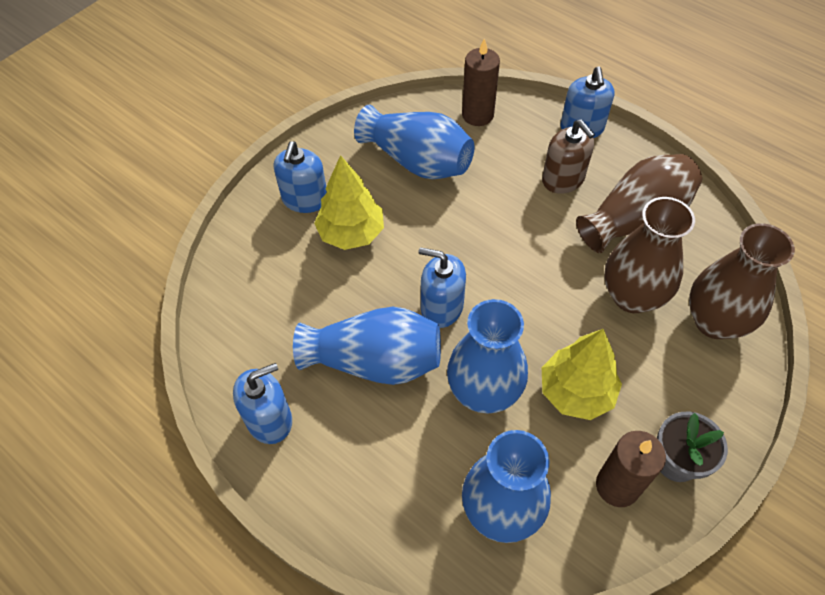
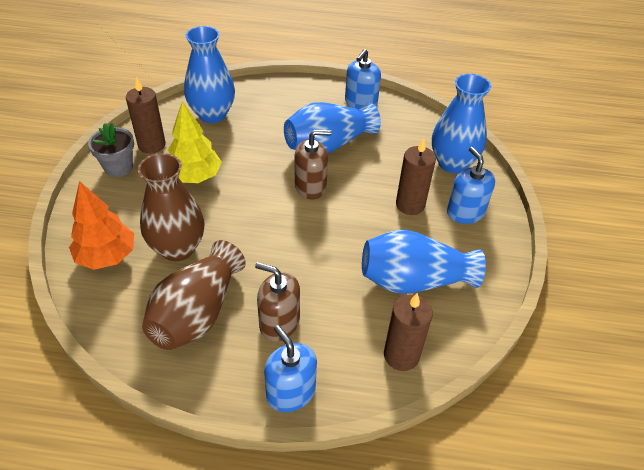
camera: 145 degrees right, 10 degrees down
yellow tree [314,155,384,250] -> brown candle [396,138,436,215]
blue soap dispenser [418,247,466,328] -> brown soap dispenser [295,130,331,199]
blue vase [447,299,528,413] -> blue vase moved to [432,74,491,173]
brown vase [689,223,795,339] -> orange tree [69,181,134,270]

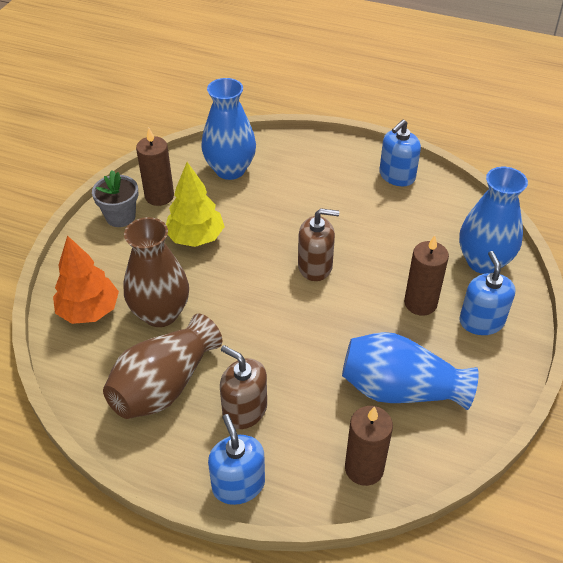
camera: 15 degrees right, 0 degrees up
blue vase [284,102,381,154] -> none

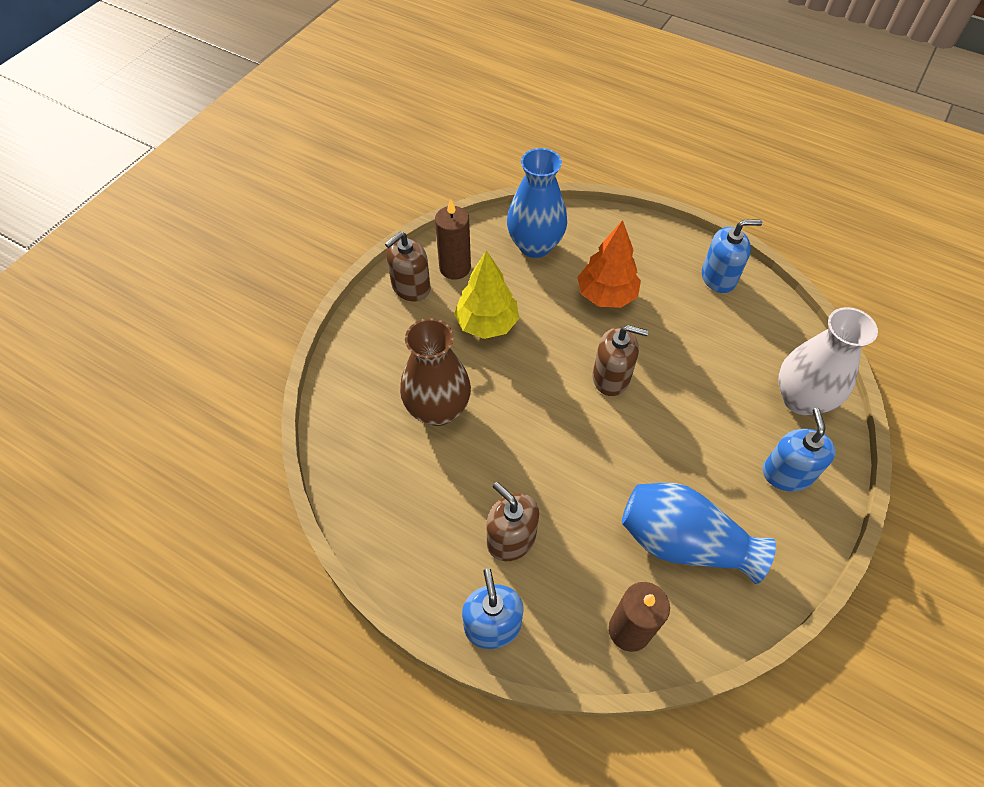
camera: 10 degrees right, 10 degrees up
orange tree [53,235,119,324] -> orange tree moved to [577,220,641,308]
grey flower pot [92,170,138,227] -> brown soap dispenser [385,231,431,302]
brown vase [103,314,222,419] -> none
blue soap dispenser [379,120,421,186] -> blue soap dispenser turned 150 degrees counterclockwise [702,219,762,293]
brown candle [404,235,449,316] -> none
blue vase [459,167,528,274] -> white vase [778,307,878,415]

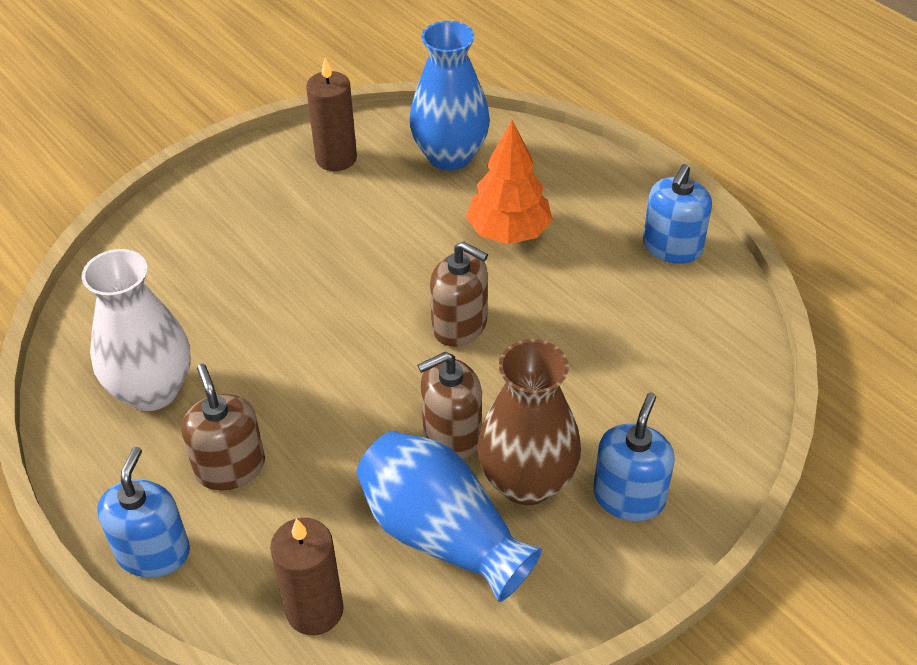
camera: 20 degrees right, 10 degrees down
brown soap dispenser [385,231,431,302] -> brown soap dispenser moved to [417,352,482,459]
brown vase [400,318,471,426] -> brown vase moved to [477,339,581,505]
yellow tree [454,250,519,339] -> none
blue soap dispenser [702,219,762,293] -> blue soap dispenser turned 105 degrees clockwise [643,164,712,264]
white vase [778,307,878,415] -> white vase moved to [82,249,190,411]

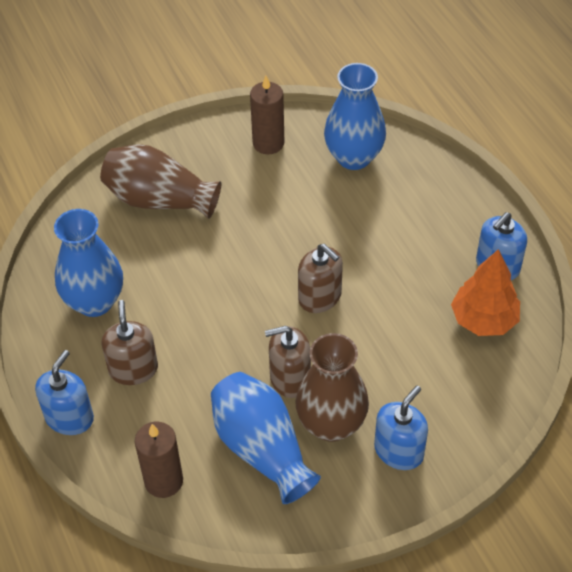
camera: 15 degrees right, 5 degrees up
white vase [82,249,190,411] -> blue vase [54,209,123,317]
orange tree [466,120,553,244] -> orange tree moved to [451,249,520,336]
none -> brown vase [100,144,221,219]

